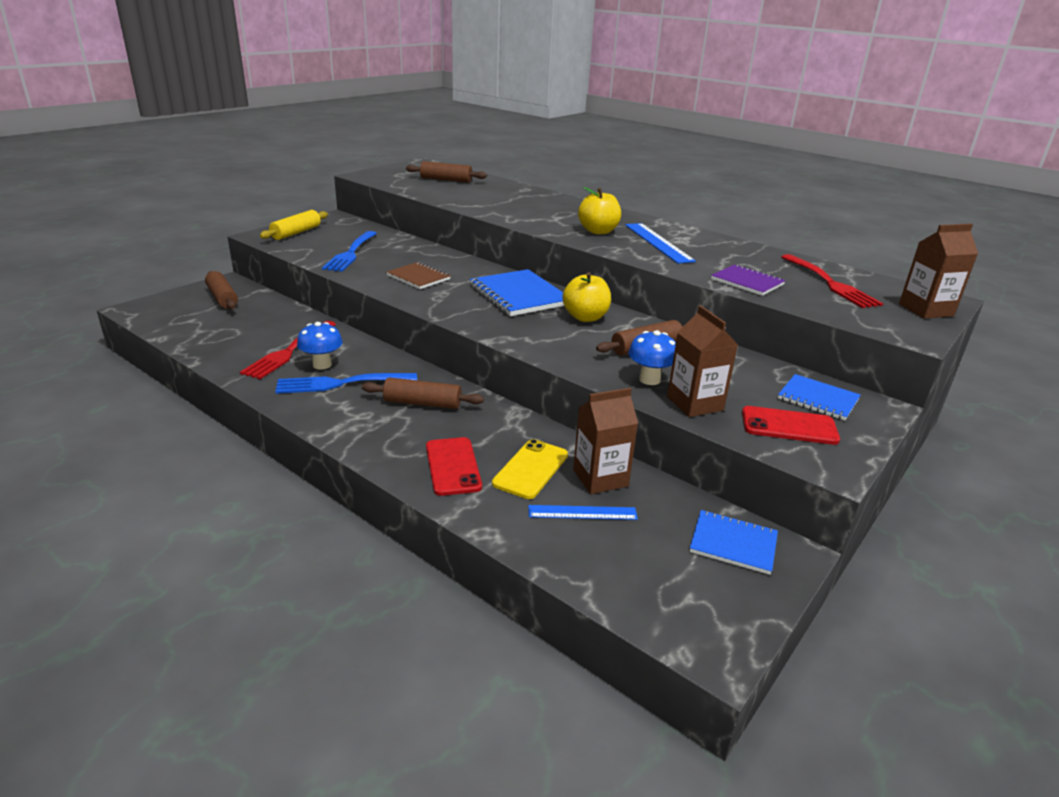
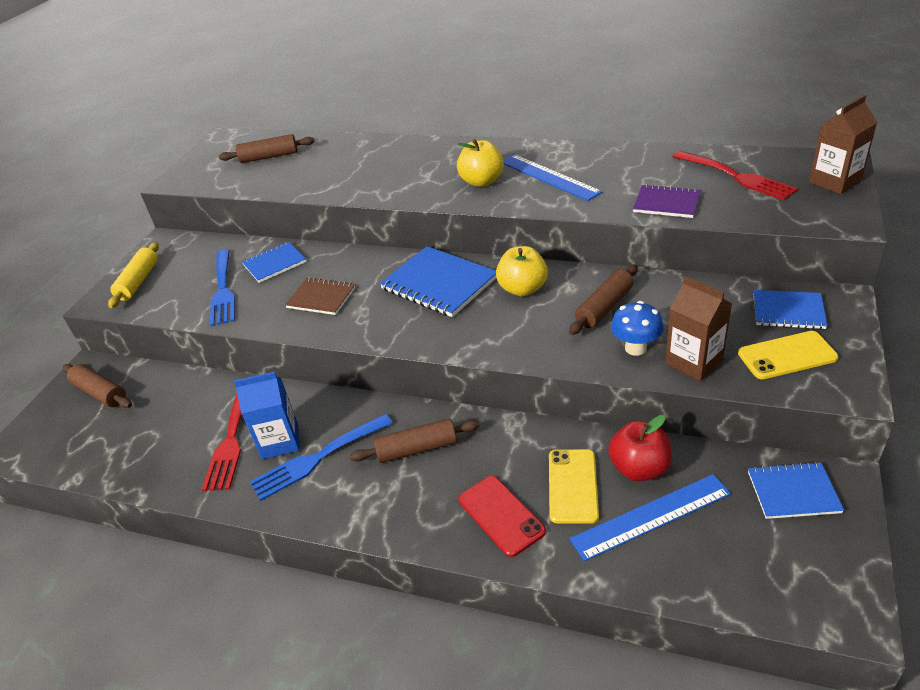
camera: 15 degrees left, 10 degrees up
blue mushroom [297,322,343,370] -> blue carton [234,372,300,459]
blue ruler [528,505,638,520] -> blue ruler [570,474,731,561], size x1.59
brown carton [573,388,638,494] -> red apple [608,415,672,481]
red phone [742,406,840,445] -> yellow phone [738,331,838,379]
none -> blue notebook [242,242,307,283]

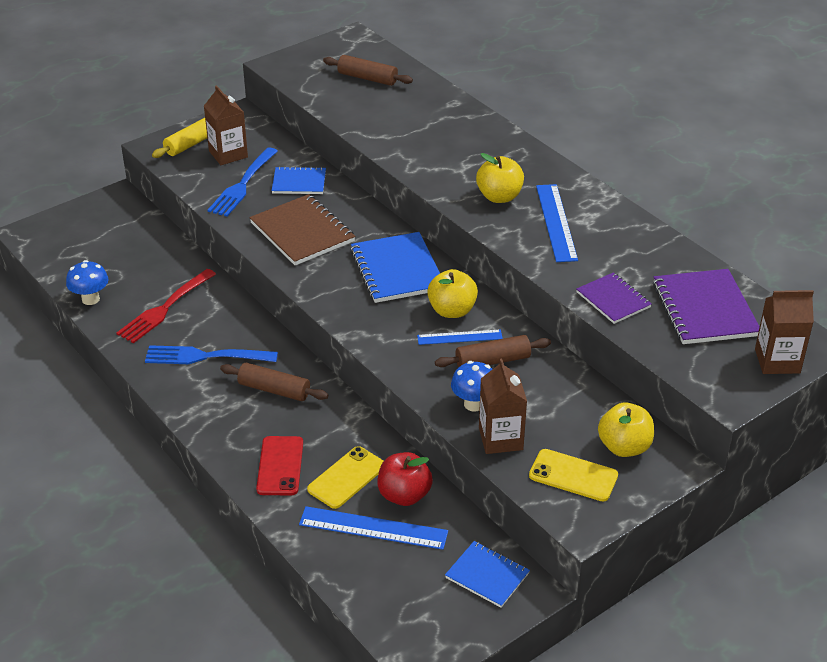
camera: 30 degrees right, 0 degrees up
brown rolling pin [63,364,132,408] -> none
blue carton [234,372,300,459] -> none
brown notebook [285,278,355,315] -> brown notebook [249,194,355,266], size x1.64
red fork [673,151,798,200] -> purple notebook [653,269,760,344]
blue notebook [754,290,827,329] -> yellow apple [598,403,654,457]
none -> blue mushroom [66,260,109,305]
none -> brown carton [204,85,248,165]
none -> blue ruler [417,330,503,345]

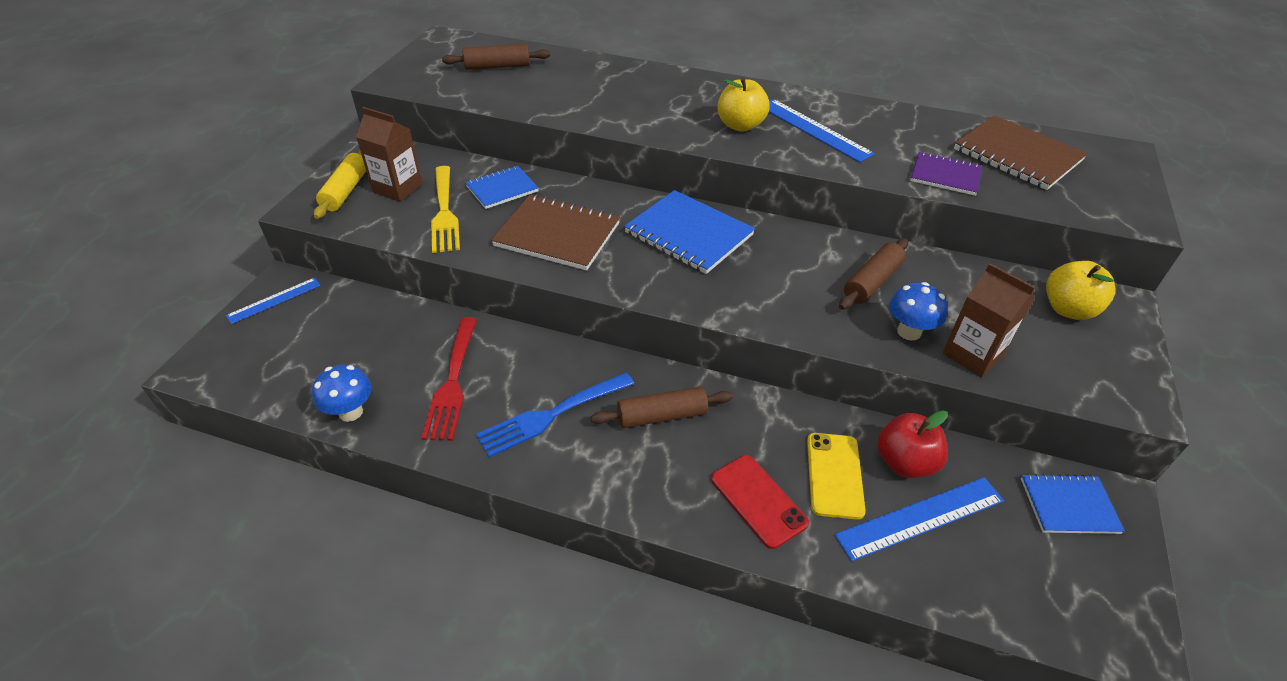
camera: 35 degrees left, 5 degrees up
blue fork [207,148,278,217] -> yellow fork [431,166,460,253]
blue ruler [417,330,503,345] -> blue ruler moved to [226,278,321,324]
yellow apple [427,269,478,318] -> none
yellow phone [529,449,618,501] -> none
purple notebook [653,269,760,344] -> brown notebook [954,115,1088,190]
brown carton [755,290,814,374] -> none

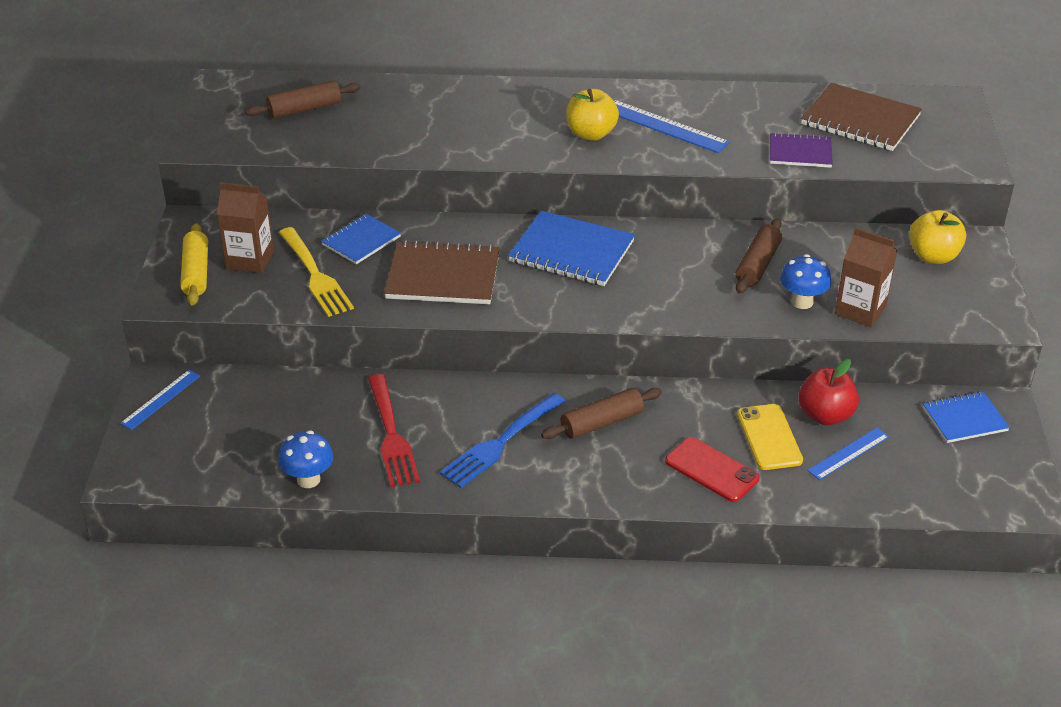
camera: 15 degrees left, 5 degrees down
blue ruler [834,477,1004,561] -> blue ruler [807,428,889,480], size x0.63

